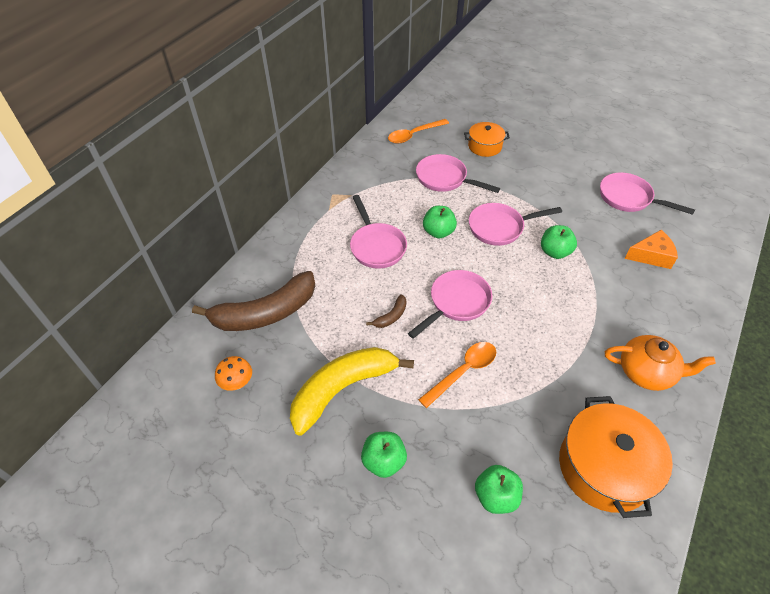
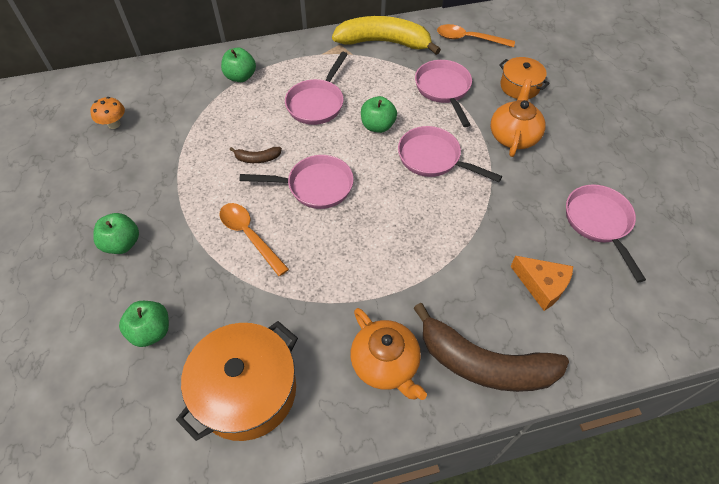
camera: 45 degrees right, 5 degrees up
brown banana [192,271,315,331] -> brown banana moved to [414,303,569,392]
yellow banana [290,347,414,435] -> yellow banana moved to [332,16,441,55]
orange spoon [418,342,496,408] -> orange spoon turned 135 degrees counterclockwise [219,203,289,276]
green apple [541,225,577,259] -> green apple moved to [221,48,256,82]
none -> orange teapot [491,79,546,157]

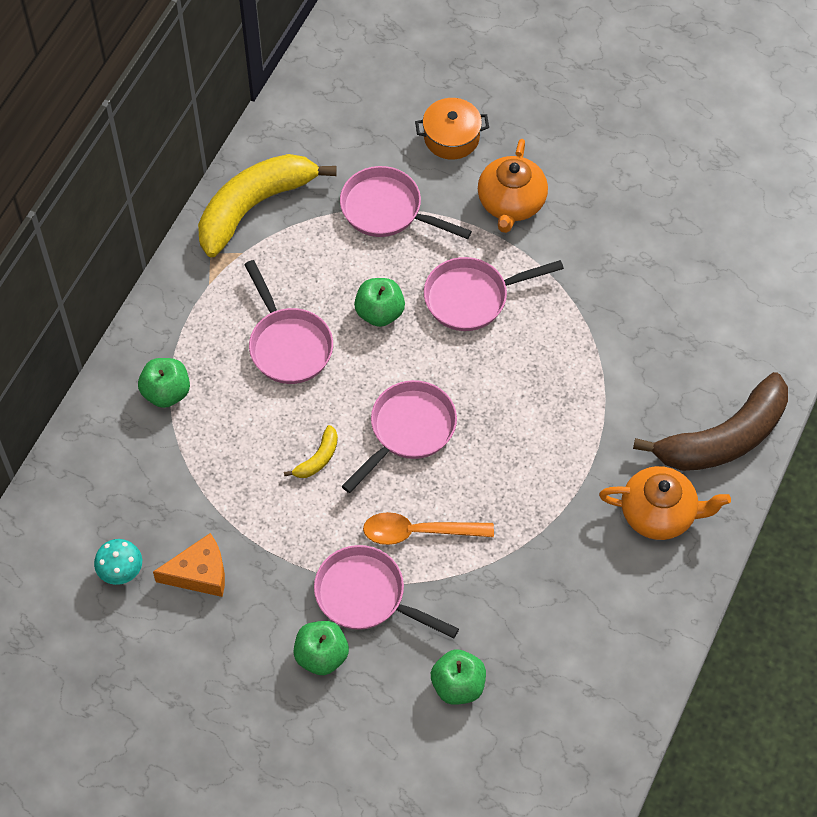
camera: 50 degrees left, 5 degrees up
orange mushroom [90,97,125,129] -> turquoise mushroom [94,539,142,585]
orange pot [176,321,298,441] -> none
brown banana [230,147,282,163] -> yellow banana [284,425,338,478]
orange spoon [437,24,515,47] -> none
orange teapot [491,79,546,157] -> orange teapot turned 135 degrees counterclockwise [478,139,548,233]
orange cheese [510,256,573,311] -> orange cheese moved to [153,533,225,597]
pink pan [566,184,646,282] -> pink pan moved to [314,545,459,639]

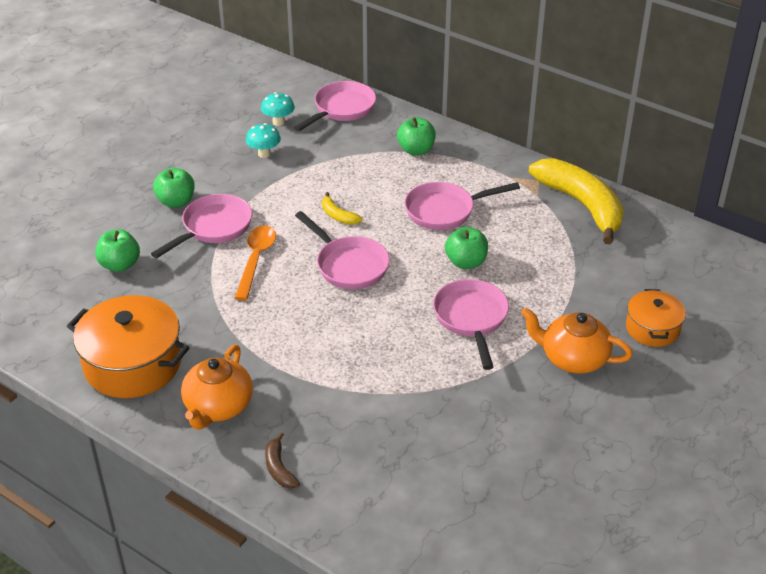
camera: 100 degrees right, 20 degrees down
orange cheese [153,533,225,597] -> turquoise mushroom [246,123,281,158]
pink pan [340,166,472,239] -> pink pan moved to [293,81,376,132]
brown banana [633,372,788,471] -> brown banana [265,432,300,489], size x0.41
none -> orange pot [67,295,189,398]

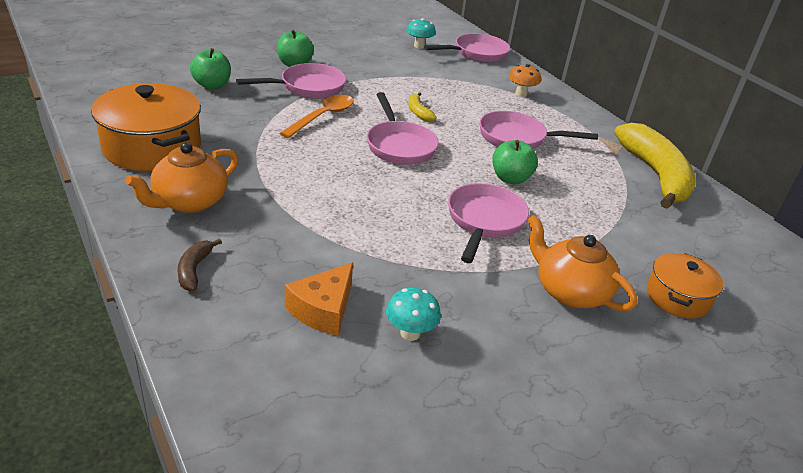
camera: 20 degrees right, 5 degrees down
turquoise mushroom [246,123,281,158] -> turquoise mushroom moved to [386,288,441,341]
green apple [397,117,436,155] -> orange mushroom [509,64,541,97]
none -> orange cheese [285,263,353,336]

